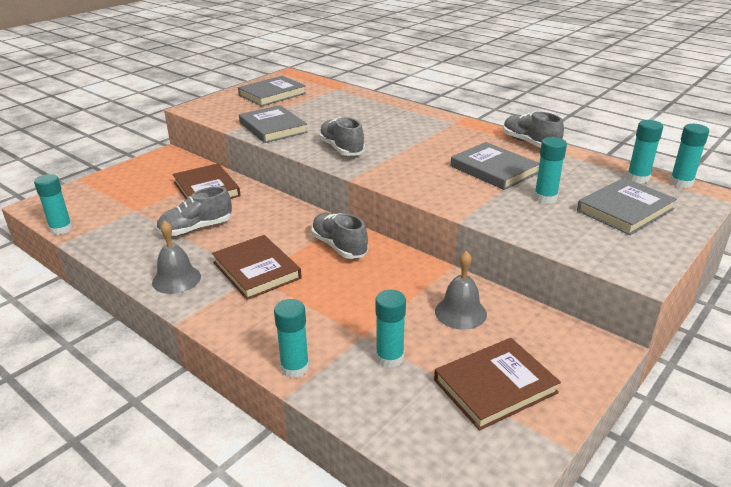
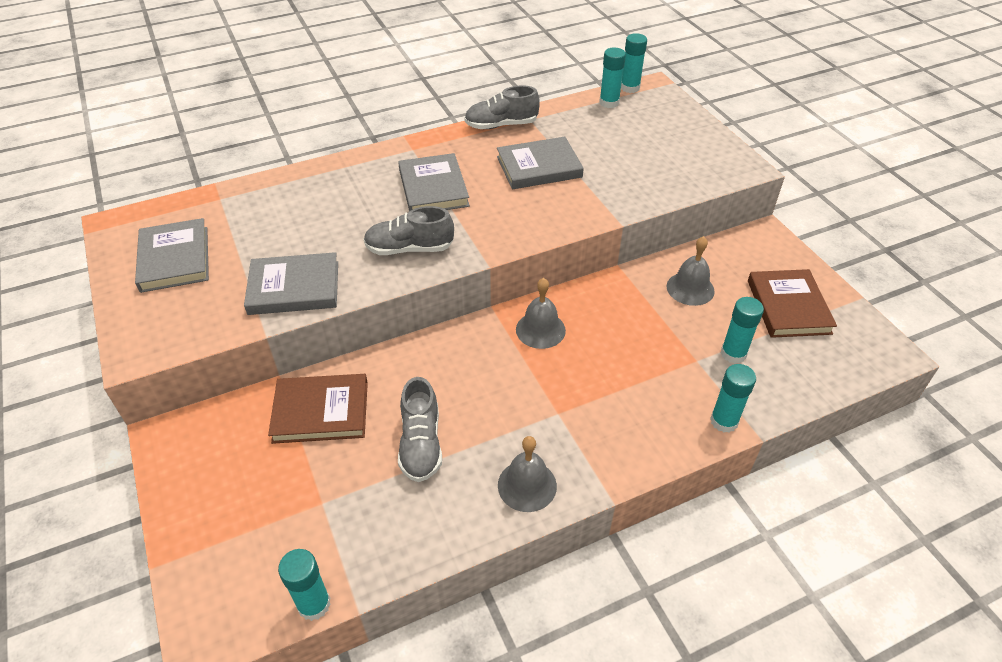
camera: 65 degrees left, 15 degrees up
brown book [212,235,302,300] -> none
grey shoe [311,213,368,259] -> grey bell [516,278,566,349]
turquoise glue stick [534,137,567,204] -> none
grey book [577,178,677,235] -> grey book moved to [398,153,470,211]

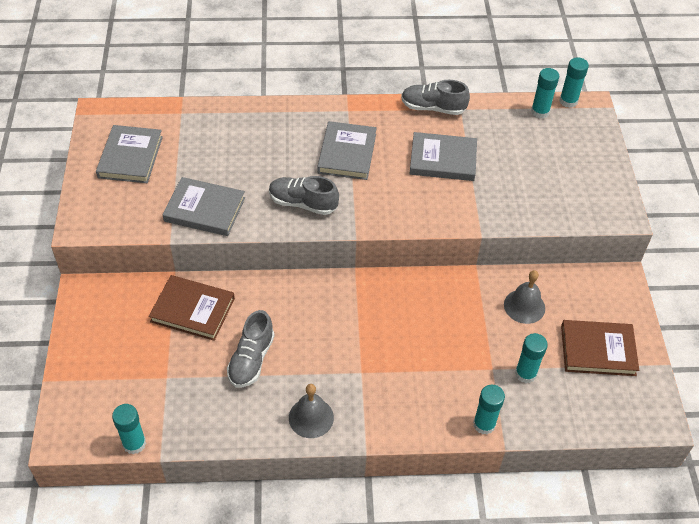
camera: 20 degrees right, 5 degrees up
grey bell [516,278,566,349] -> none
brown book [748,269,837,338] -> brown book turned 75 degrees clockwise [561,320,639,376]

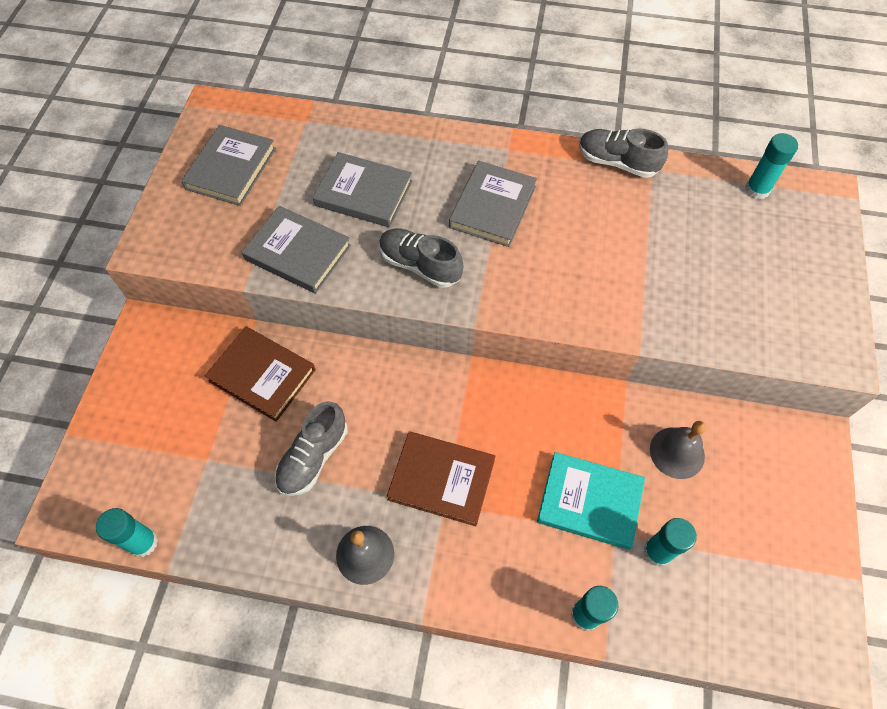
camera: 15 degrees right, 10 degrees up
grey book [409,132,477,181] -> grey book moved to [313,152,412,227]
turquoise glue stick [559,57,589,108] -> none
brown book [561,320,639,376] -> brown book moved to [387,431,495,526]
none -> turquoise book [537,452,645,550]

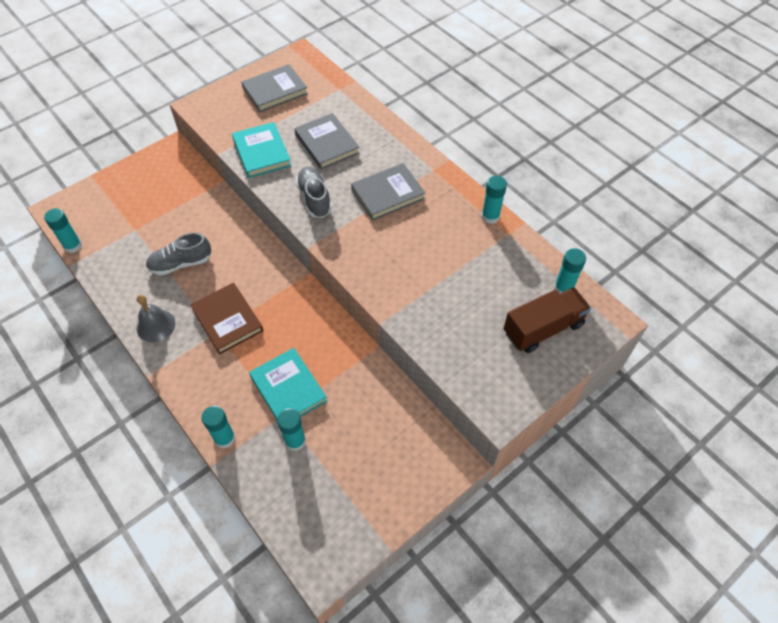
camera: 40 degrees right, 5 degrees down
brown book [205,326,315,422] -> none
grey book [242,206,351,294] -> turquoise book [232,122,291,178]
grey shoe [579,128,668,178] -> turquoise glue stick [481,176,507,224]
grey bell [650,421,706,479] -> none
none -> brown truck [504,287,591,353]

